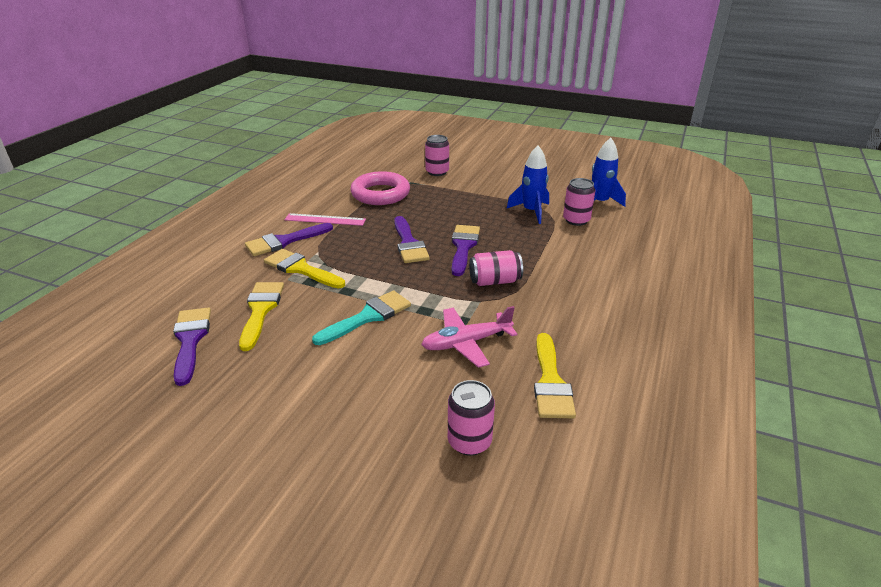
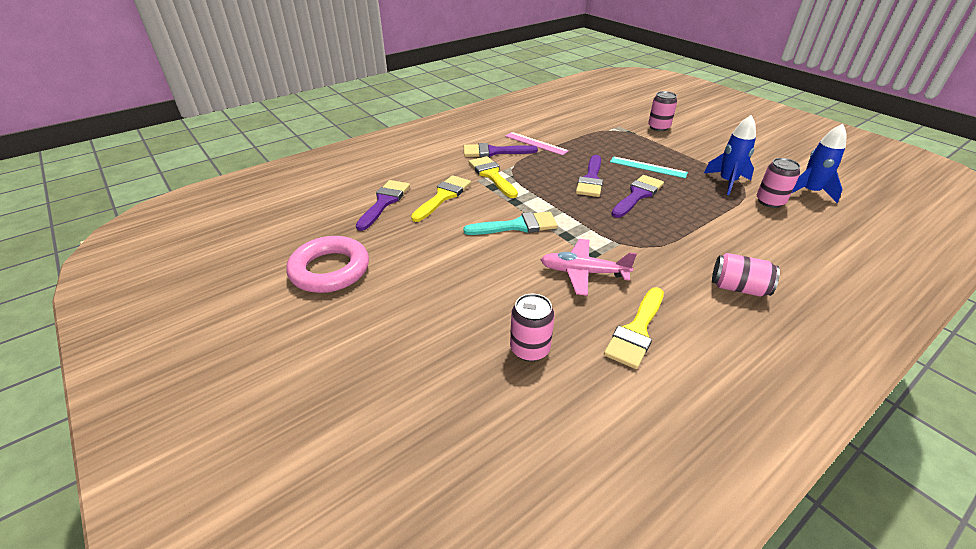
camera: 30 degrees right, 5 degrees up
pink ring [350,171,410,205] -> pink ring moved to [286,236,369,293]
pink can [469,250,523,286] -> pink can moved to [712,253,780,297]
none -> turquoise ruler [610,156,688,178]

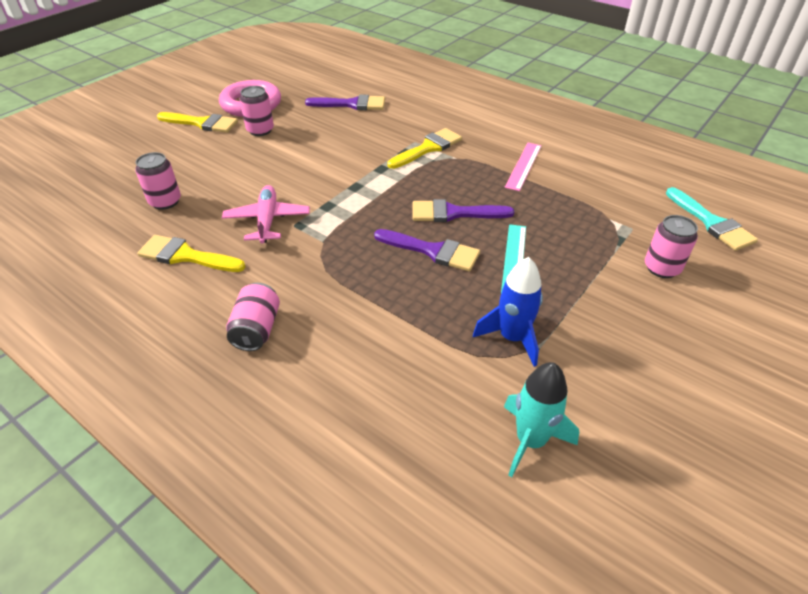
camera: 75 degrees right, 5 degrees up
yellow brush [411,175,471,222] -> yellow brush moved to [157,112,238,133]
turquoise brush [463,212,558,235] -> turquoise brush moved to [666,187,758,251]
purple brush [464,143,538,157] -> none
pink can [757,158,800,208] -> pink can moved to [240,86,274,136]
blue rocket [792,124,847,203] -> turquoise rocket [504,362,579,477]

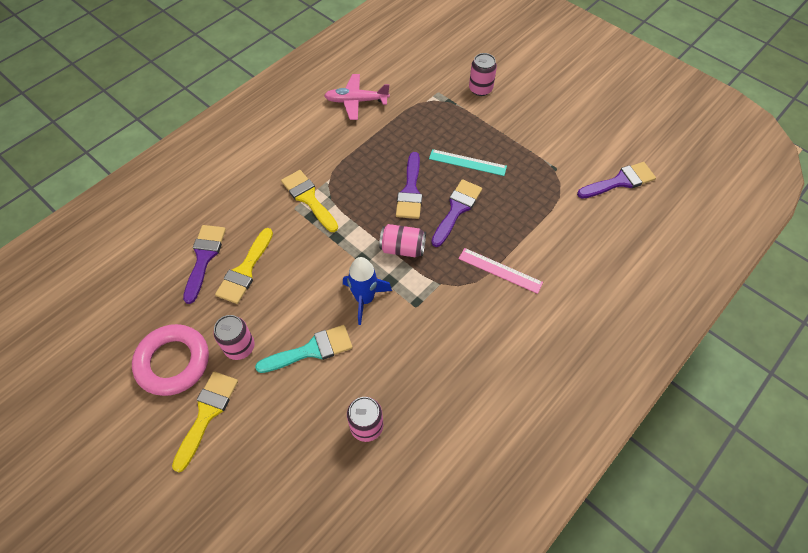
camera: 85 degrees left, 15 degrees up
yellow brush [137,235,245,272] -> yellow brush moved to [215,228,273,304]
pink plane [222,185,310,244] -> pink plane moved to [324,74,390,120]
pink can [226,283,280,351] -> pink can moved to [379,224,426,257]
blue rocket [473,257,543,367] -> blue rocket moved to [343,257,392,325]
pink ruler [504,143,542,191] -> pink ruler moved to [459,248,543,294]
turquoise rocket [504,362,579,477] -> purple brush [577,162,656,199]
turquoise brush [666,187,758,251] -> turquoise brush moved to [255,325,353,373]

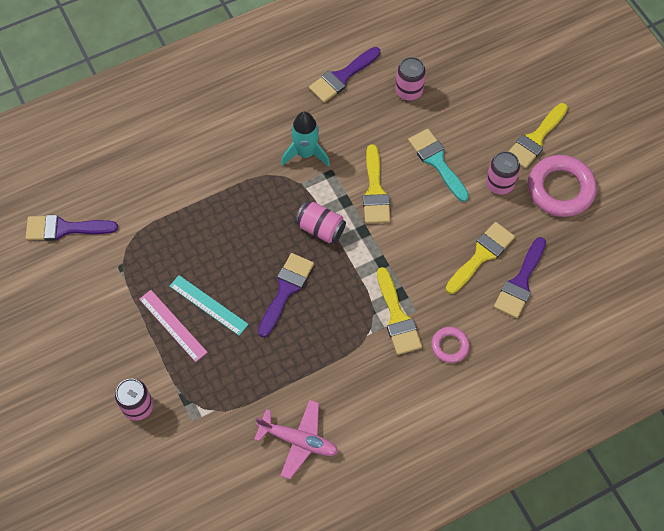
camera: 160 degrees left, 5 degrees up
turquoise brush [255,325,353,373] -> turquoise brush turned 60 degrees clockwise [408,129,469,202]
blue rocket [343,257,392,325] -> yellow brush [363,144,391,223]
purple brush [431,179,482,247] -> purple brush moved to [309,47,380,103]
pink ruler [459,248,543,294] -> pink ruler moved to [139,290,208,362]
none -> turquoise rocket [281,112,330,167]
none -> pink ring [431,327,470,363]

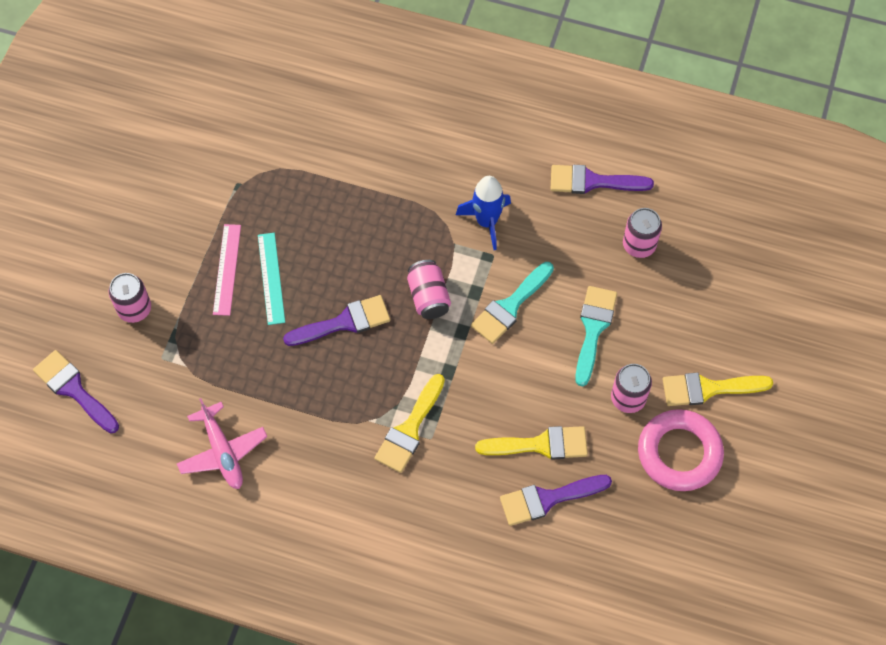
camera: 45 degrees right, 0 degrees up
purple brush [26,215,118,241] -> purple brush moved to [33,350,119,433]
turquoise rocket [281,112,330,167] -> blue rocket [456,176,511,250]
yellow brush [363,144,391,223] -> turquoise brush [471,262,554,344]
pink ring [431,327,470,363] -> none

